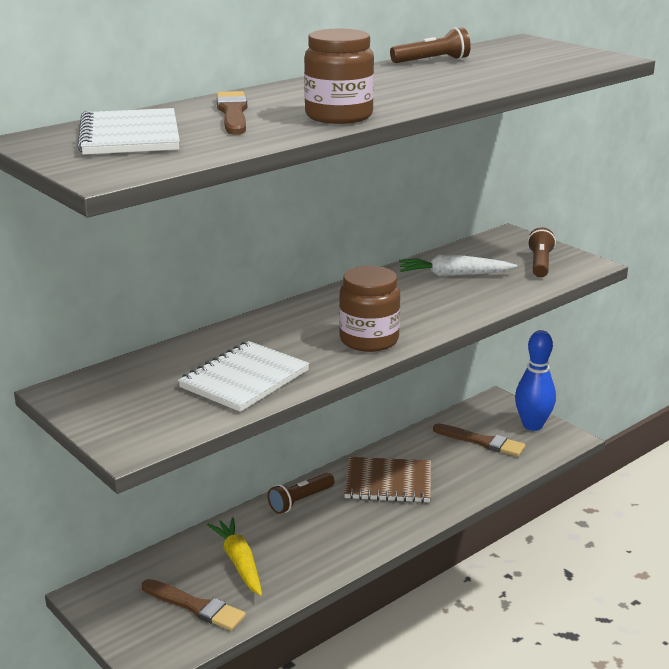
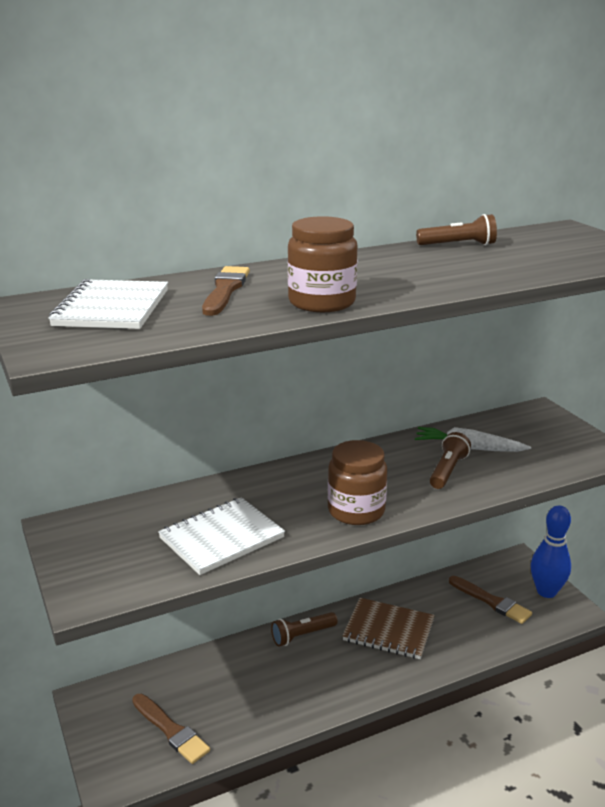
camera: 15 degrees right, 0 degrees up
yellow carrot [207,517,262,596] -> none
brown flashlight [527,227,556,278] -> brown flashlight moved to [430,432,471,489]

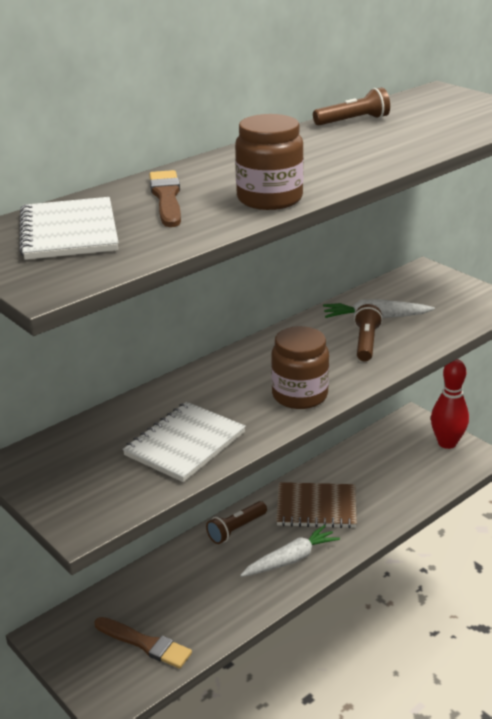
camera: 15 degrees left, 5 degrees up
brown brush [449,576,532,624] -> none
blue bowling pin [531,505,571,598] -> red bowling pin [431,359,469,449]
none -> white carrot [240,525,340,577]

